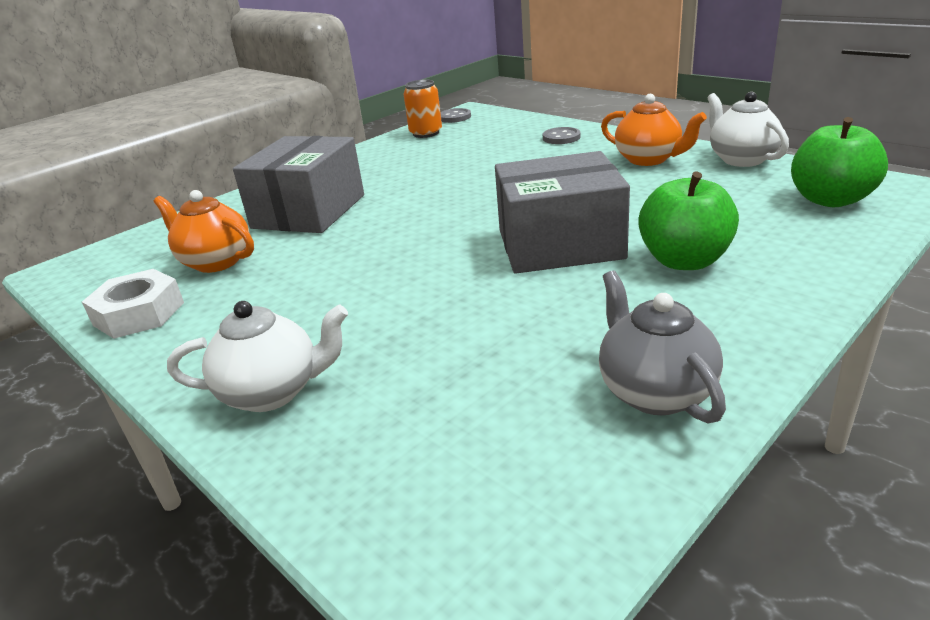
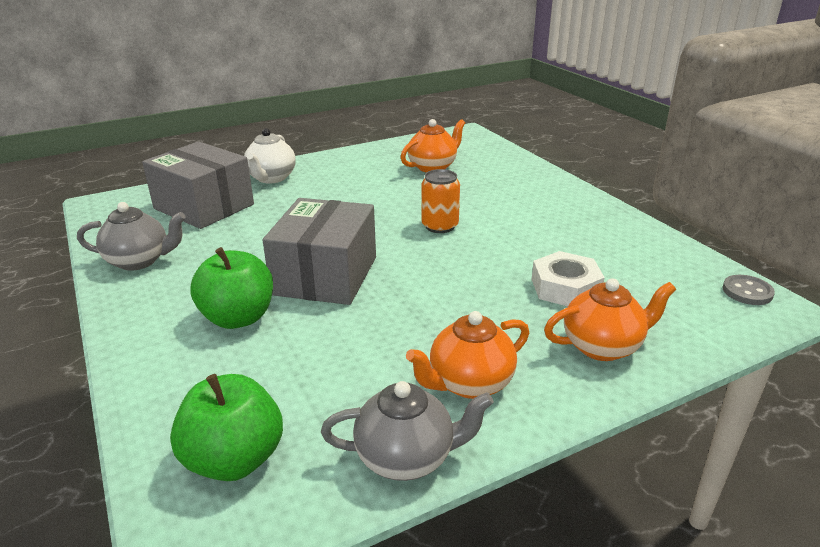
camera: 105 degrees right, 0 degrees up
white nut [82,269,184,339] -> white nut moved to [532,251,605,306]
grey box [233,136,364,233] -> grey box moved to [142,141,254,229]
orange can [403,80,442,138] -> orange can moved to [421,169,460,233]
grey button [543,127,581,144] -> orange teapot [544,278,676,361]
white teapot [707,92,789,167] -> grey teapot [321,381,494,481]

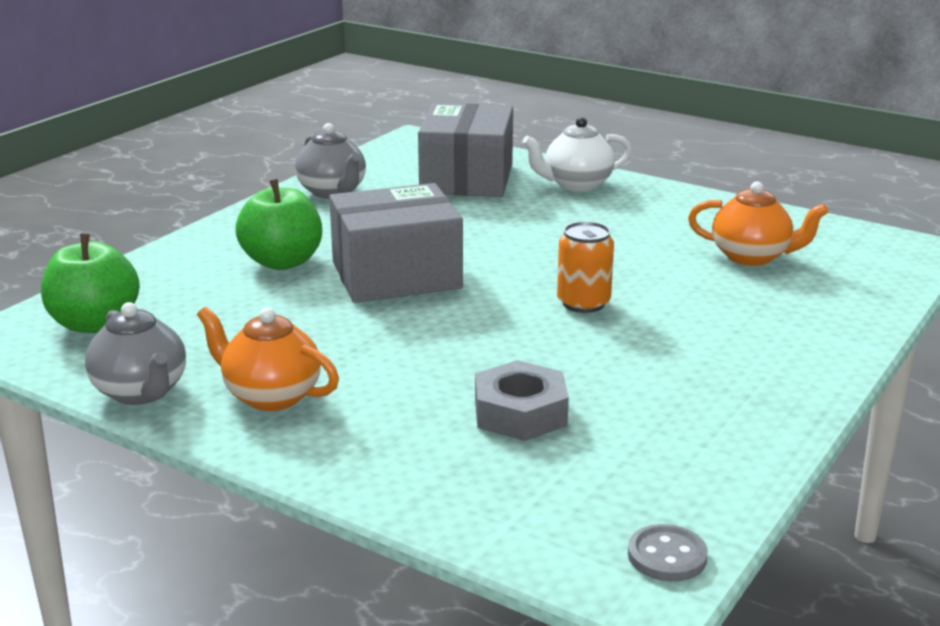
camera: 60 degrees right, 5 degrees down
white nut [532,251,605,306] -> grey nut [475,360,569,441]
orange teapot [544,278,676,361] -> none

